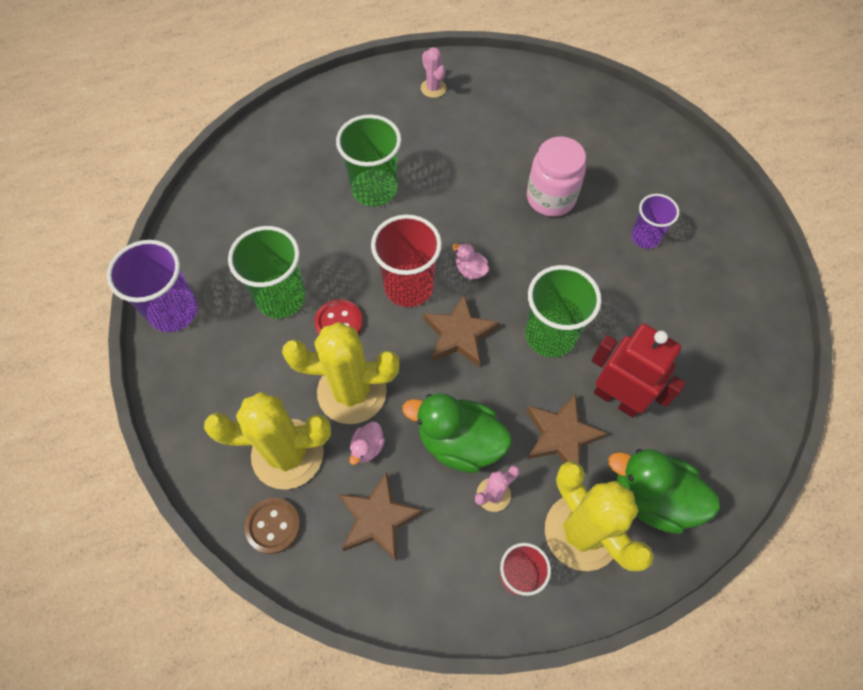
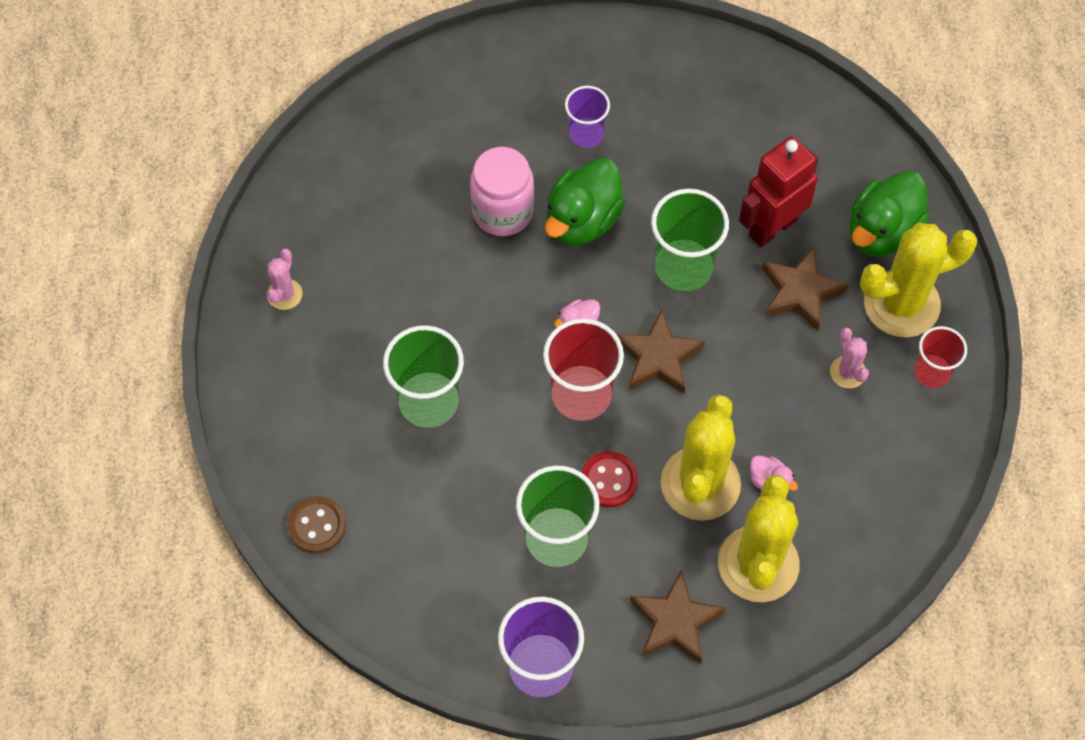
camera: 75 degrees left, 0 degrees up
brown button [245,498,301,554] -> brown button moved to [287,496,346,553]
brown star [338,472,423,561] -> brown star moved to [630,569,725,664]
green duck [402,393,512,473] -> green duck moved to [545,158,626,245]
pink cactus [421,47,446,98] -> pink cactus turned 60 degrees counterclockwise [267,249,303,310]

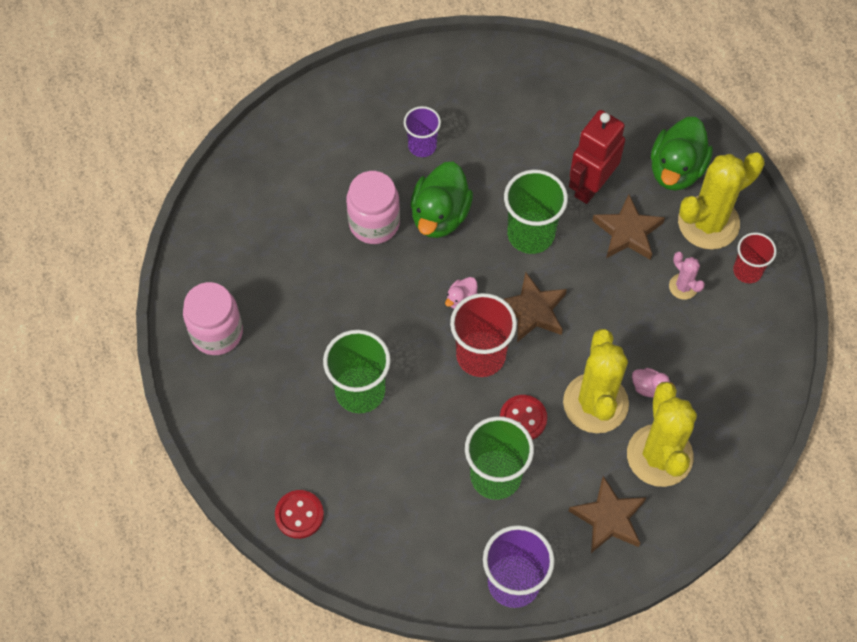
camera: 15 degrees left, 0 degrees up
pink cactus [267,249,303,310] -> pink jar [183,282,243,355]
brown button [287,496,346,553] -> red button [275,490,324,539]

